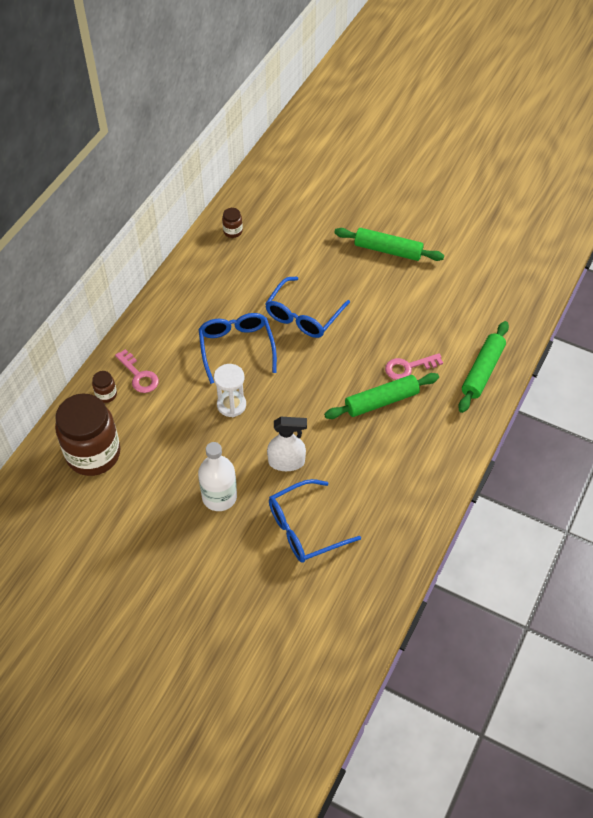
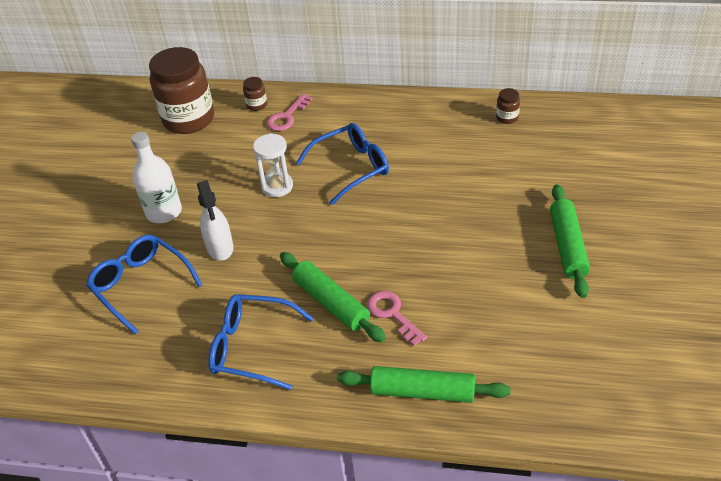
camera: 75 degrees right, 10 degrees down
blue glasses [265,277,350,338] -> blue glasses moved to [209,294,313,390]

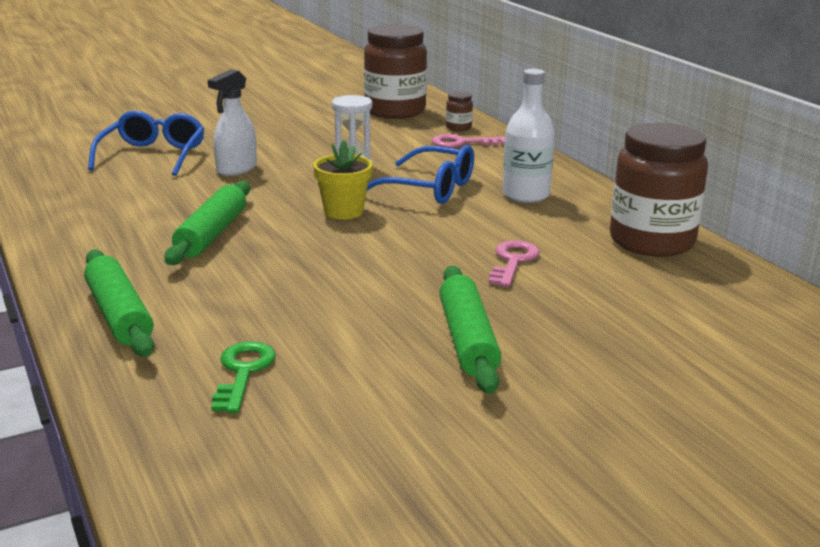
camera: 50 degrees right, 20 degrees down
white bottle [131,132,182,223] -> white bottle moved to [502,69,555,203]
blue glasses [209,294,313,390] -> none
pink key [367,291,427,346] -> pink key moved to [489,240,540,287]
brown jar [496,88,520,124] -> brown jar [610,123,708,257], size x2.47
green rolling pin [550,185,590,298] -> green rolling pin turned 60 degrees counterclockwise [439,266,501,394]
none -> green key [211,341,276,413]
none -> yellow flower pot [313,140,373,219]

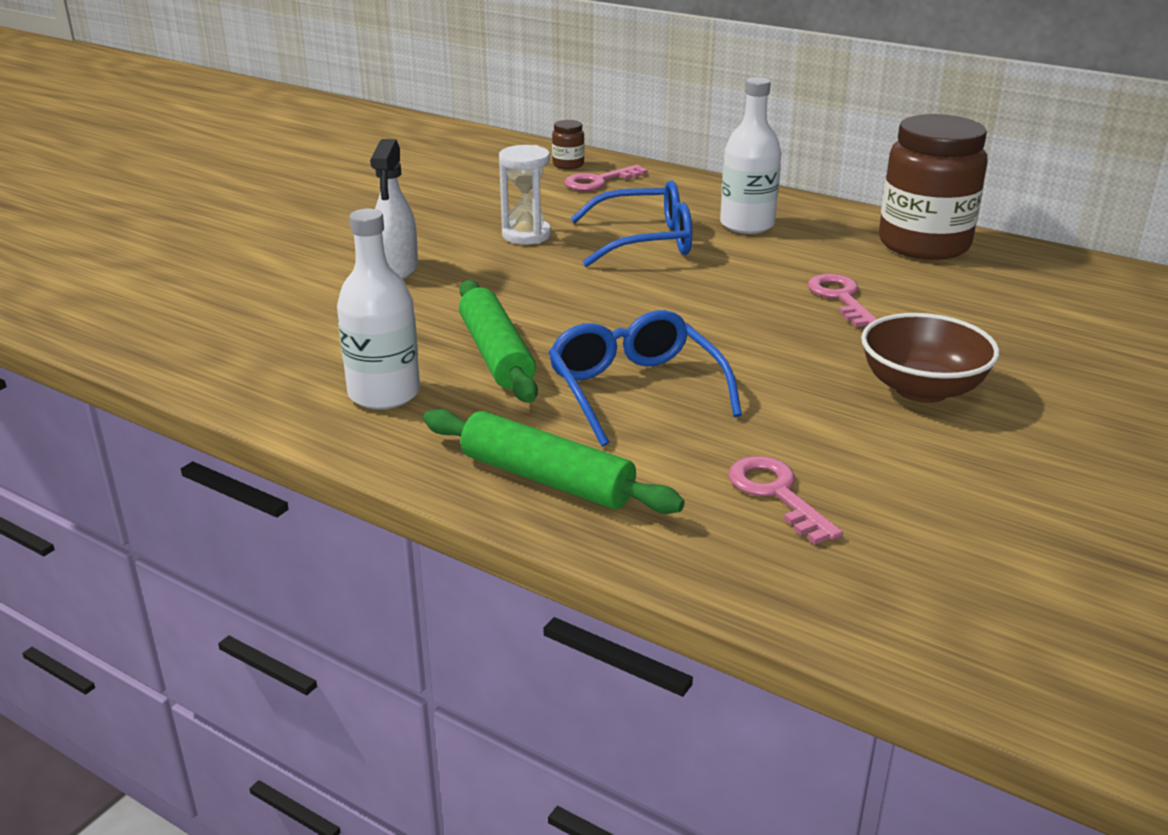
camera: 30 degrees left, 5 degrees up
blue glasses [88,111,205,176] -> blue glasses moved to [548,310,742,447]
green key [211,341,276,413] -> pink key [728,456,843,544]
yellow flower pot [313,140,373,219] -> none
brown jar [364,24,427,119] -> none
green rolling pin [439,266,501,394] -> brown bowl [861,313,1000,403]
none -> white bottle [337,209,420,410]

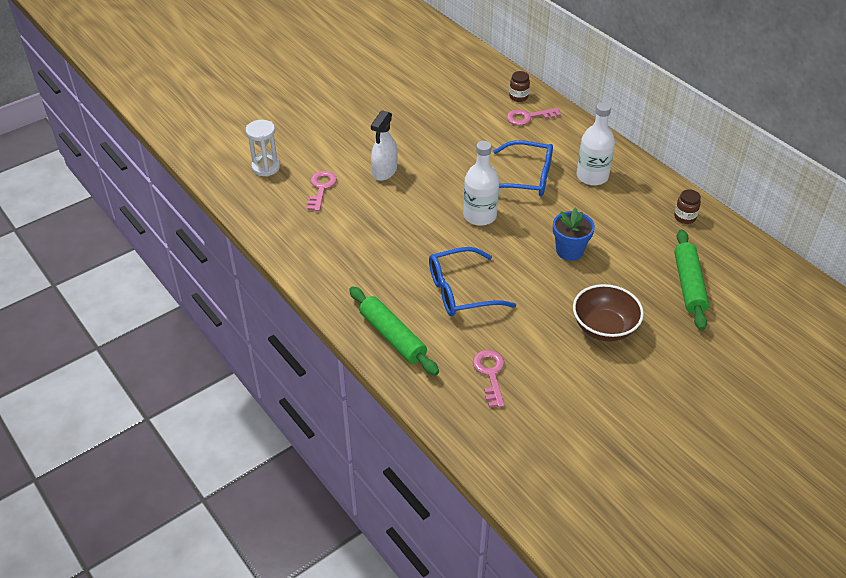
camera: 20 degrees right, 15 degrees up
white bottle [337,209,420,410] -> white bottle moved to [463,141,499,226]
green rolling pin [459,280,538,403] -> green rolling pin moved to [674,229,709,330]
white hourglass [499,145,551,245] -> white hourglass moved to [246,120,280,177]
blue glasses [548,310,742,447] -> blue glasses turned 105 degrees counterclockwise [429,247,516,316]
pink key [807,274,877,327] -> pink key moved to [308,171,337,211]
brown jar [879,114,988,260] -> brown jar [674,189,701,224], size x0.41
none -> blue flower pot [553,208,595,261]

